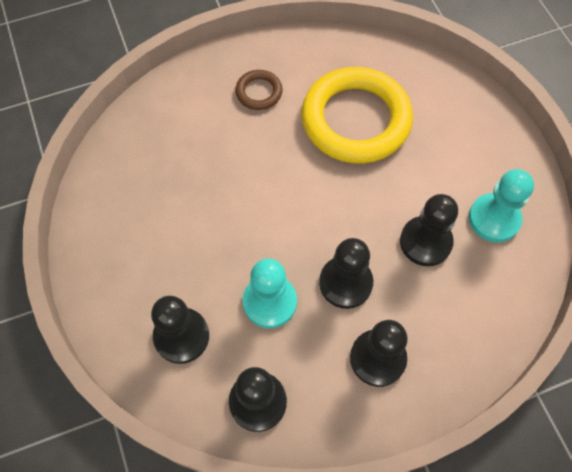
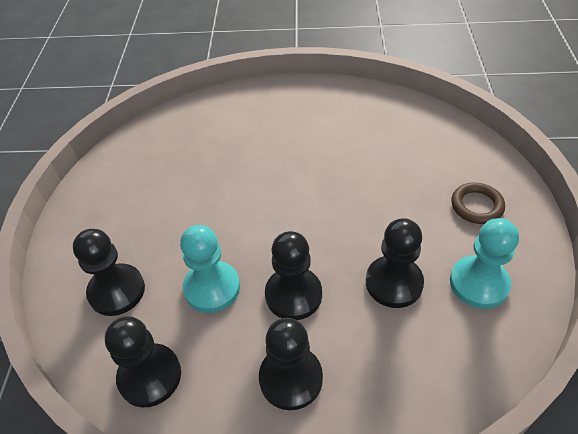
camera: 25 degrees right, 15 degrees down
brown ring [235,70,282,110] -> brown ring moved to [452,182,505,224]
yellow ring [301,67,413,163] -> none

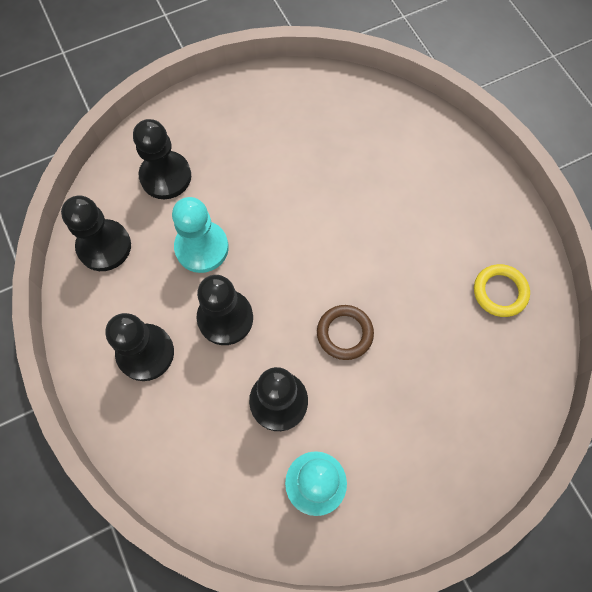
camera: 60 degrees right, 20 degrees up
brown ring [452,182,505,224] -> brown ring moved to [317,305,374,360]
none -> yellow ring [474,264,530,317]

